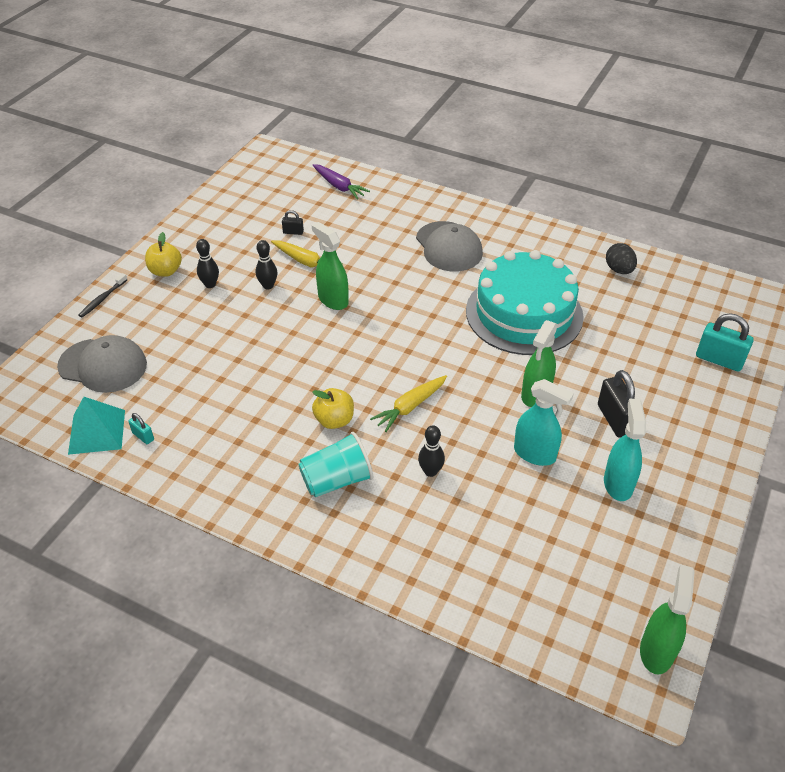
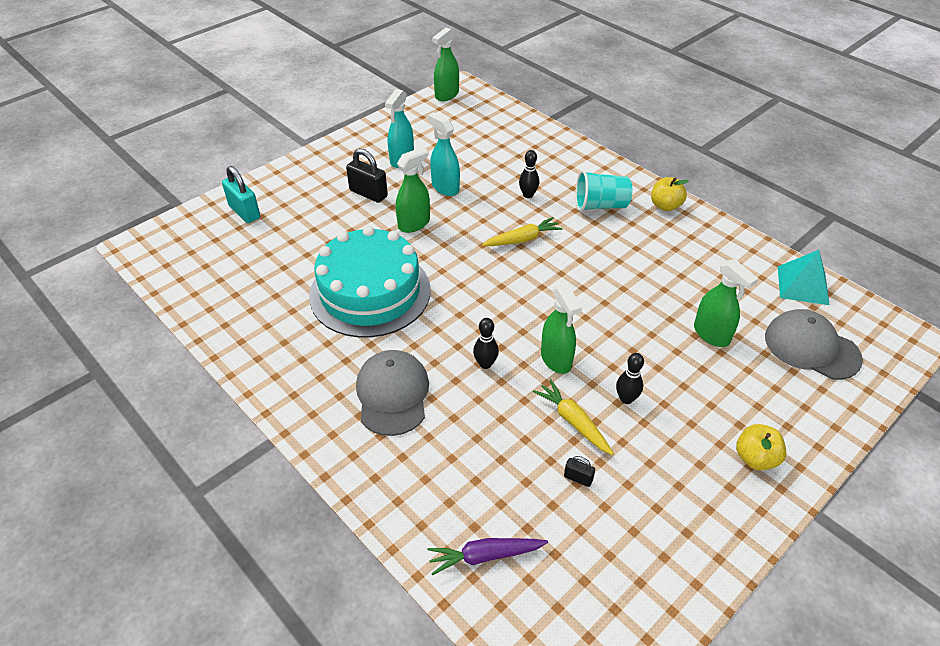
camera: 160 degrees left, 0 degrees up
black toothbrush [79,273,128,318] -> none
turquoise padlock [128,413,154,444] -> none
black bowling pin [196,239,219,288] -> black bowling pin moved to [473,318,499,369]
yellow apple [312,388,354,429] -> yellow apple moved to [651,177,689,211]
purple carrot [313,164,370,199] -> purple carrot turned 75 degrees counterclockwise [427,538,548,576]
black padlock [598,370,635,438] -> black padlock turned 60 degrees counterclockwise [346,148,388,203]
black egg [606,243,637,274] -> none
none -> green spray bottle [694,259,759,347]

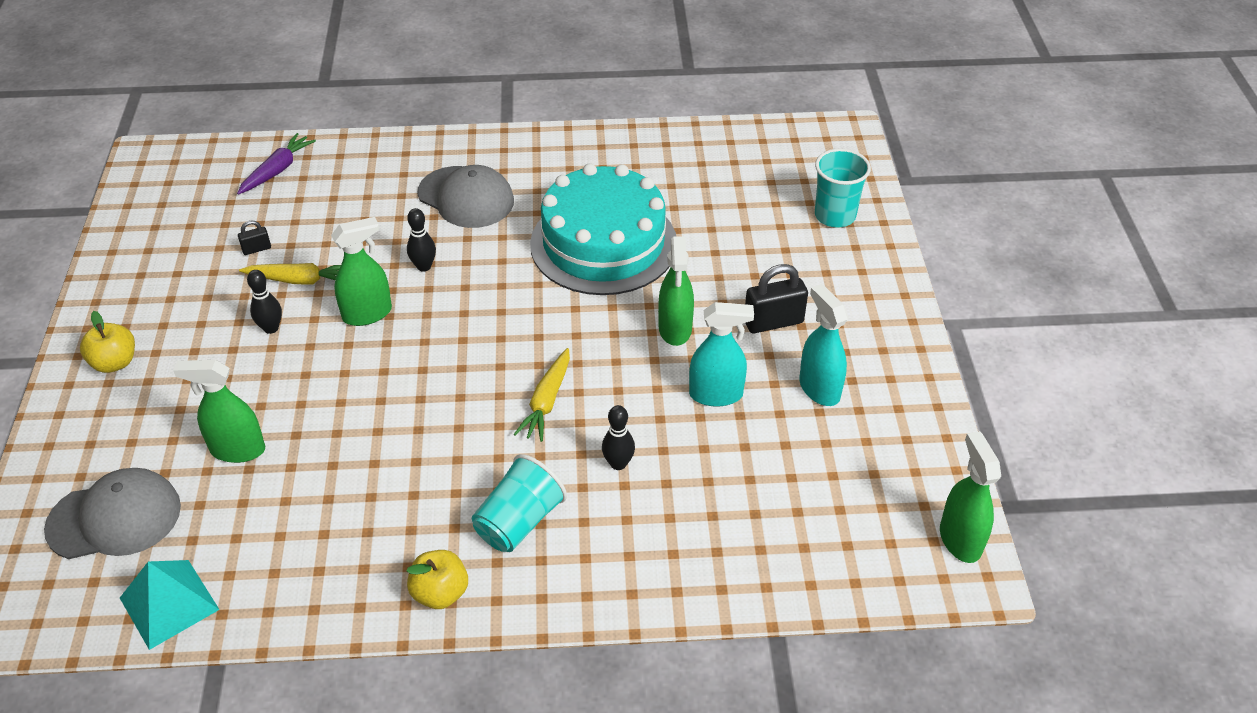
camera: 130 degrees right, 0 degrees up
turquoise padlock [222,166,260,223] -> turquoise cup [815,148,871,228]
green spray bottle [541,284,582,374] -> green spray bottle turned 135 degrees clockwise [331,217,392,326]

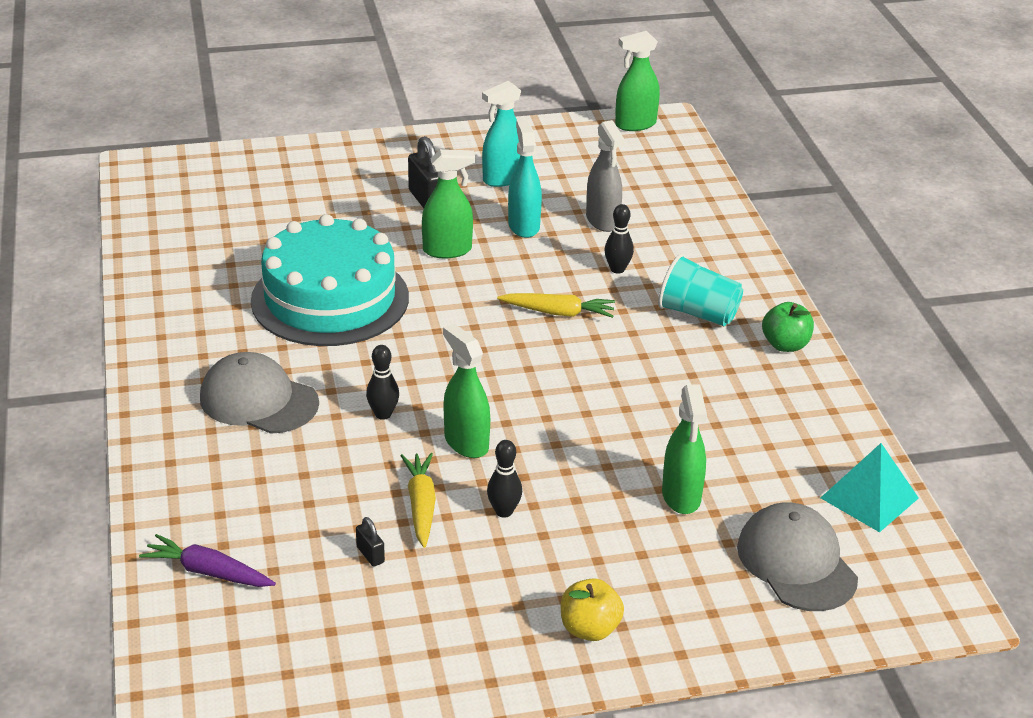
camera: 100 degrees left, 10 degrees down
yellow apple [406,550,468,609] -> green apple [762,302,814,352]
grey cap [417,165,514,228] -> grey cap turned 90 degrees counterclockwise [200,352,319,434]
turquoise cup [815,148,871,228] -> none
none -> grey spray bottle [586,120,625,232]

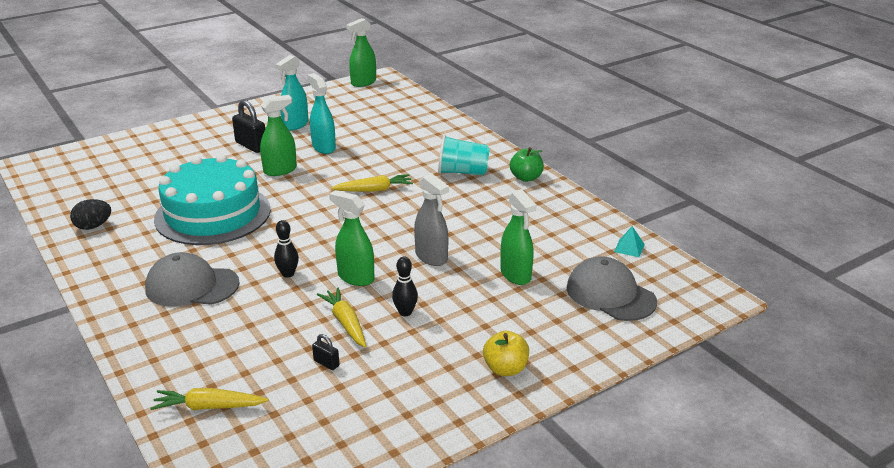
camera: 20 degrees left, 5 degrees down
purple carrot [139,534,276,587] -> yellow carrot [150,388,268,410]
grey spray bottle [586,120,625,232] -> grey spray bottle moved to [414,173,449,266]
black bowling pin [604,204,634,274] -> none
turquoise pyramid [821,443,919,532] -> turquoise pyramid [614,226,645,257], size x0.54
none -> black egg [70,199,111,230]

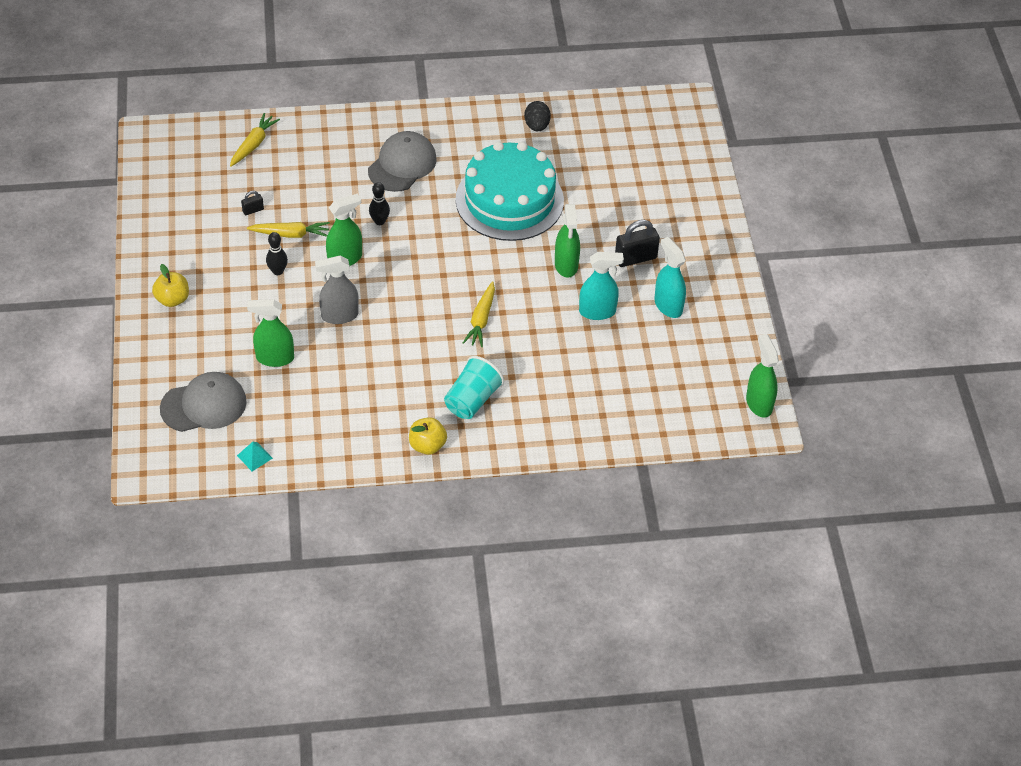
camera: 115 degrees right, 20 degrees up
green apple [510,147,544,182] -> yellow apple [409,417,447,455]

